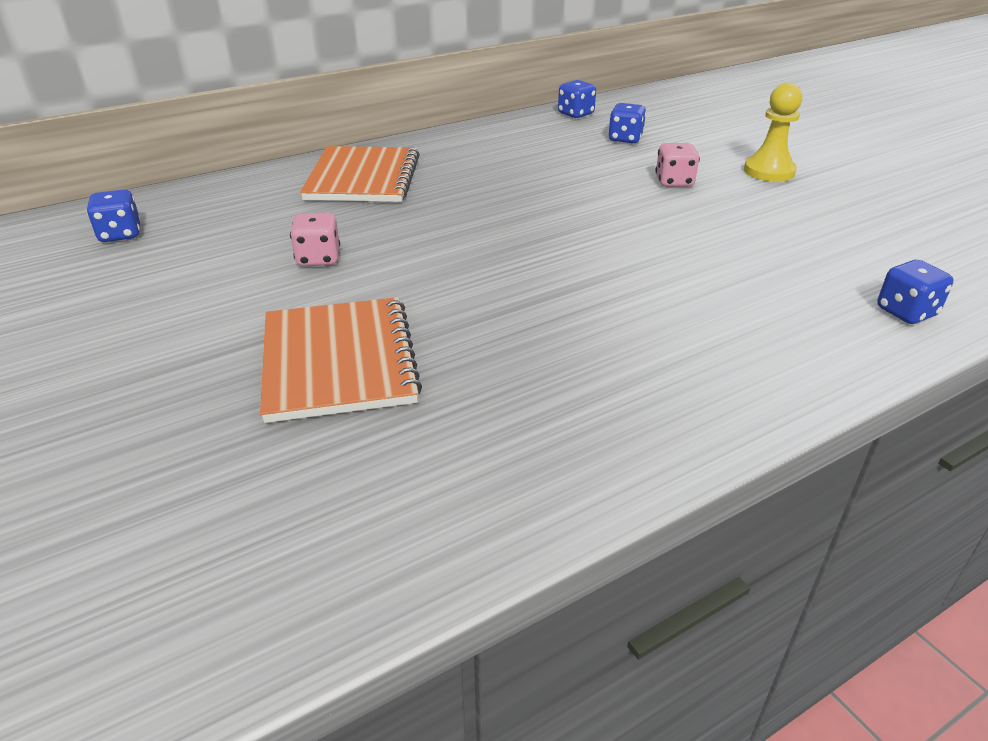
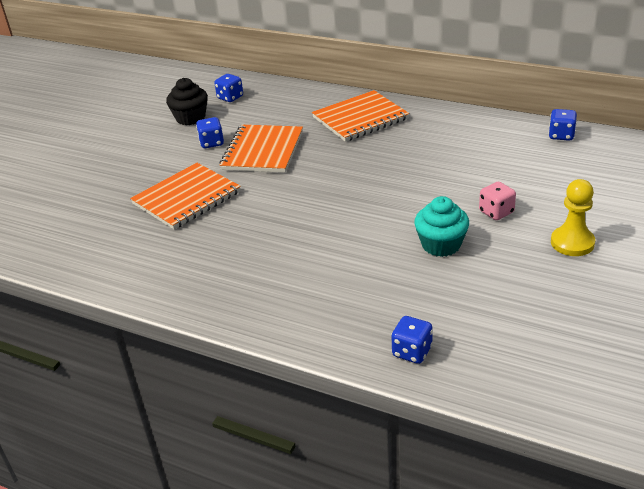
camera: 60 degrees right, 0 degrees up
pink dice [290,212,340,266] -> orange notebook [220,125,303,173]
blue dice [609,103,646,144] -> blue dice moved to [196,117,224,148]
none -> black cupcake [166,78,208,125]
none -> turquoise cupcake [414,196,469,257]

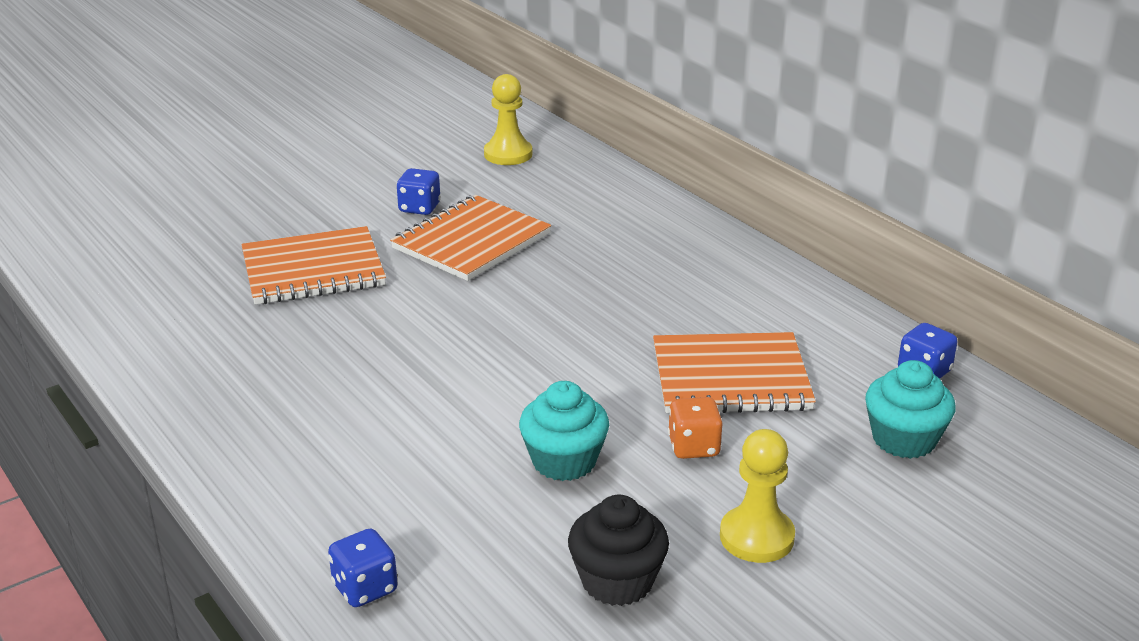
camera: 25 degrees right, 5 degrees down
black cupcake [166,78,208,125] -> black cupcake moved to [568,495,669,606]
blue dice [214,74,243,102] -> yellow pawn [484,74,532,165]
orange notebook [312,90,409,142] -> orange notebook moved to [653,332,816,413]
pink dice [479,182,516,220] -> orange dice [668,397,723,459]
none -> turquoise cupcake [865,360,955,459]

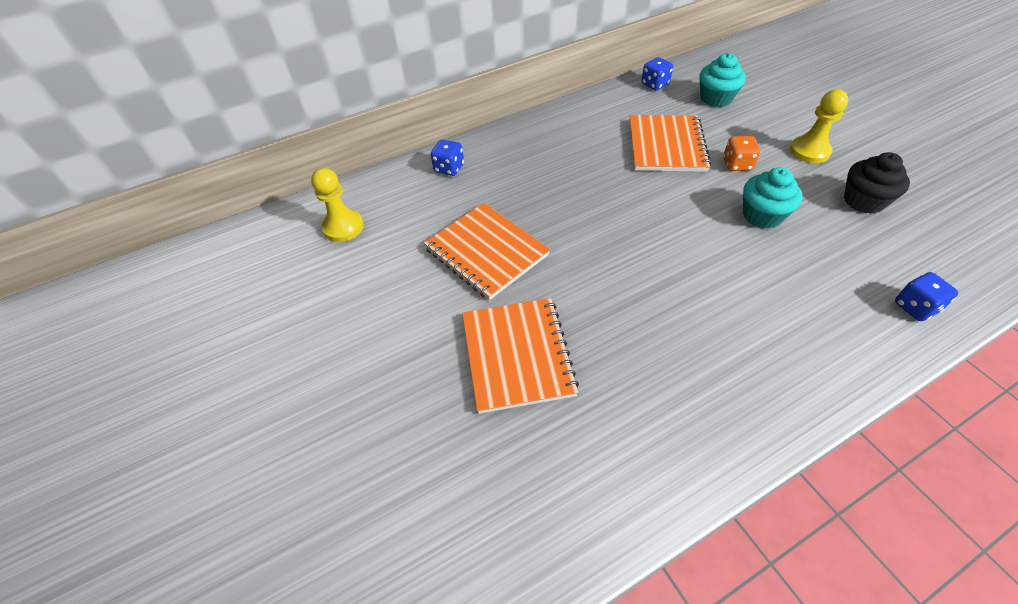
camera: 80 degrees left, 20 degrees up
blue dice [396,168,441,215] -> blue dice moved to [431,140,464,176]

